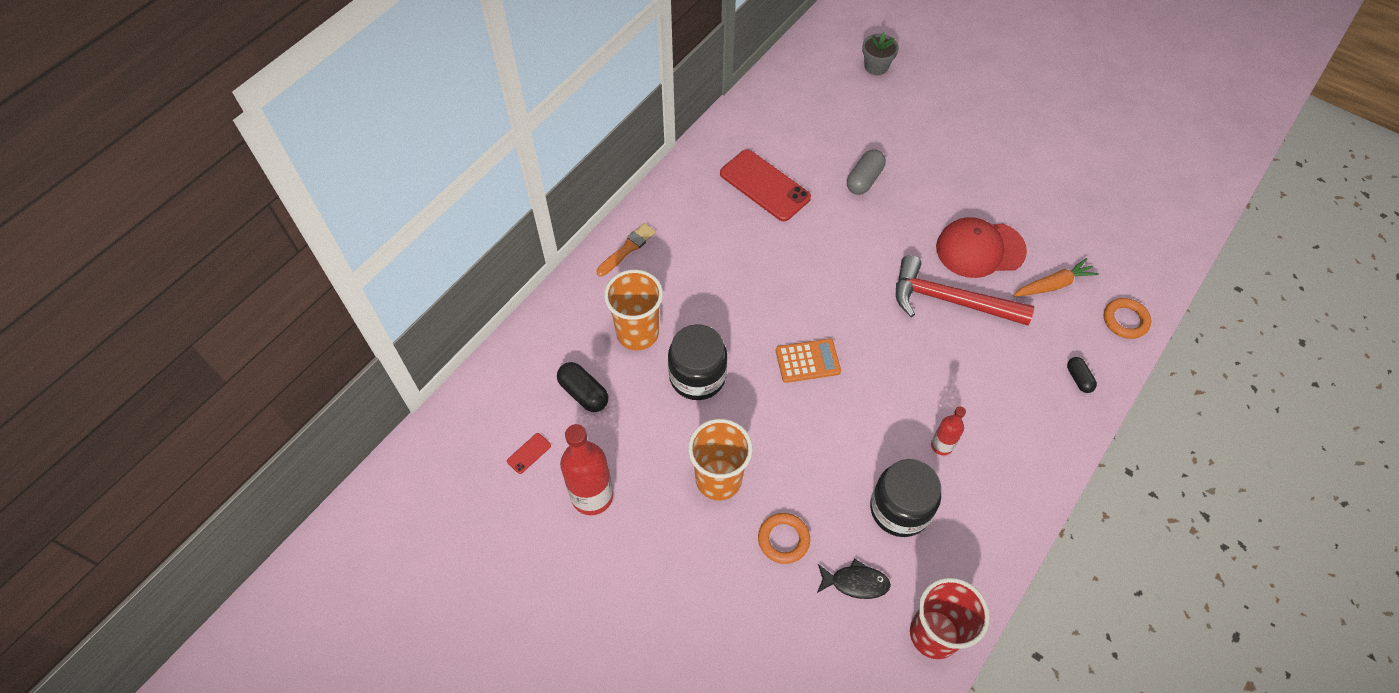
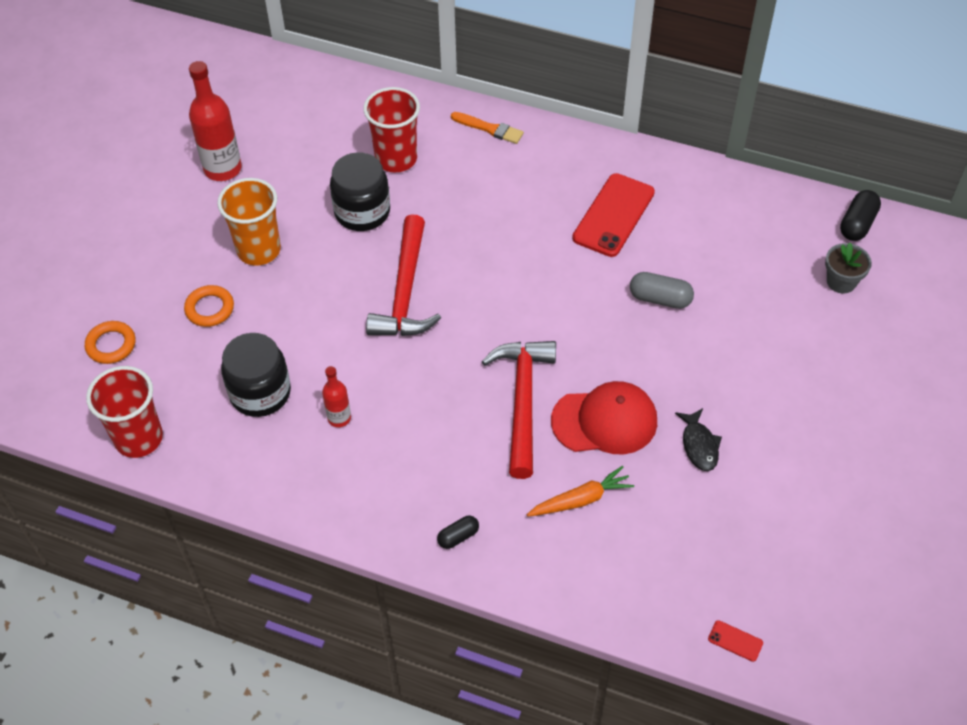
camera: 75 degrees right, 5 degrees down
red phone [507,433,551,474] -> red phone moved to [708,620,763,662]
black capsule [557,362,608,412] -> black capsule moved to [840,190,881,241]
orange cup [604,270,663,350] -> red cup [363,87,420,172]
orange calculator [776,339,841,383] -> red hammer [366,214,441,336]
black fish [817,558,891,599] -> black fish moved to [675,408,722,471]
red cap [936,217,1027,278] -> red cap turned 105 degrees clockwise [551,381,657,454]
orange carrot [1013,258,1099,297] -> orange carrot turned 75 degrees counterclockwise [527,466,634,517]
orange ring [1104,298,1151,339] -> orange ring moved to [85,321,135,364]

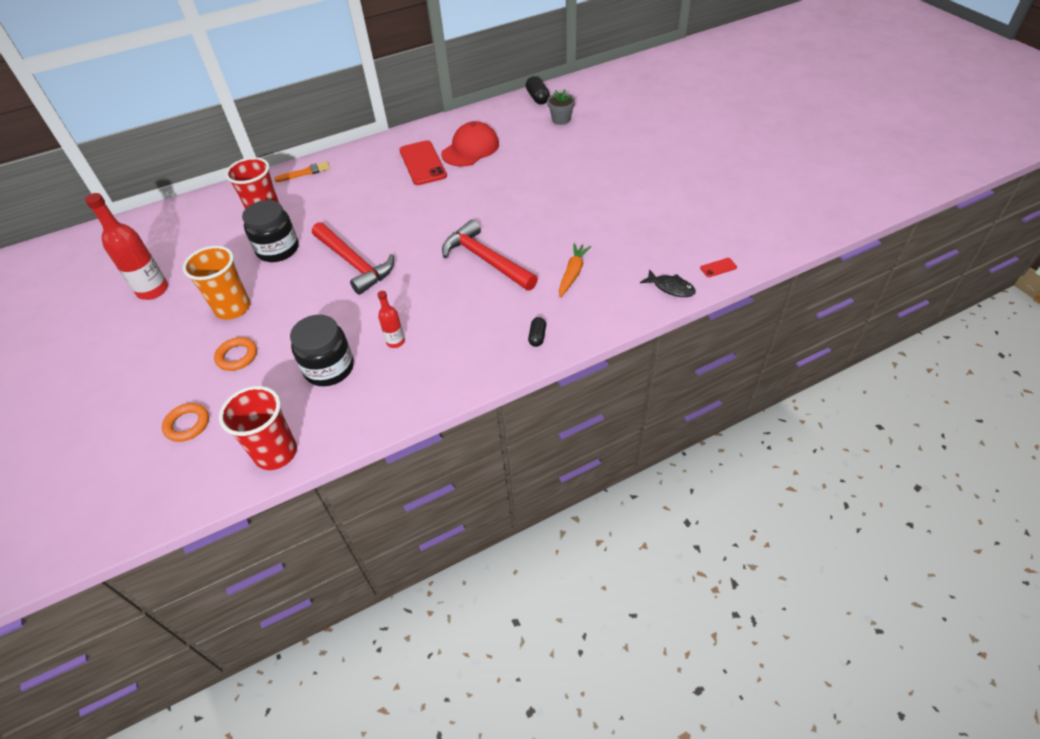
camera: 45 degrees left, 5 degrees down
red cap [551,381,657,454] -> red cap moved to [441,121,499,167]
grey capsule [630,272,694,309] -> none
black fish [675,408,722,471] -> black fish moved to [640,269,696,297]

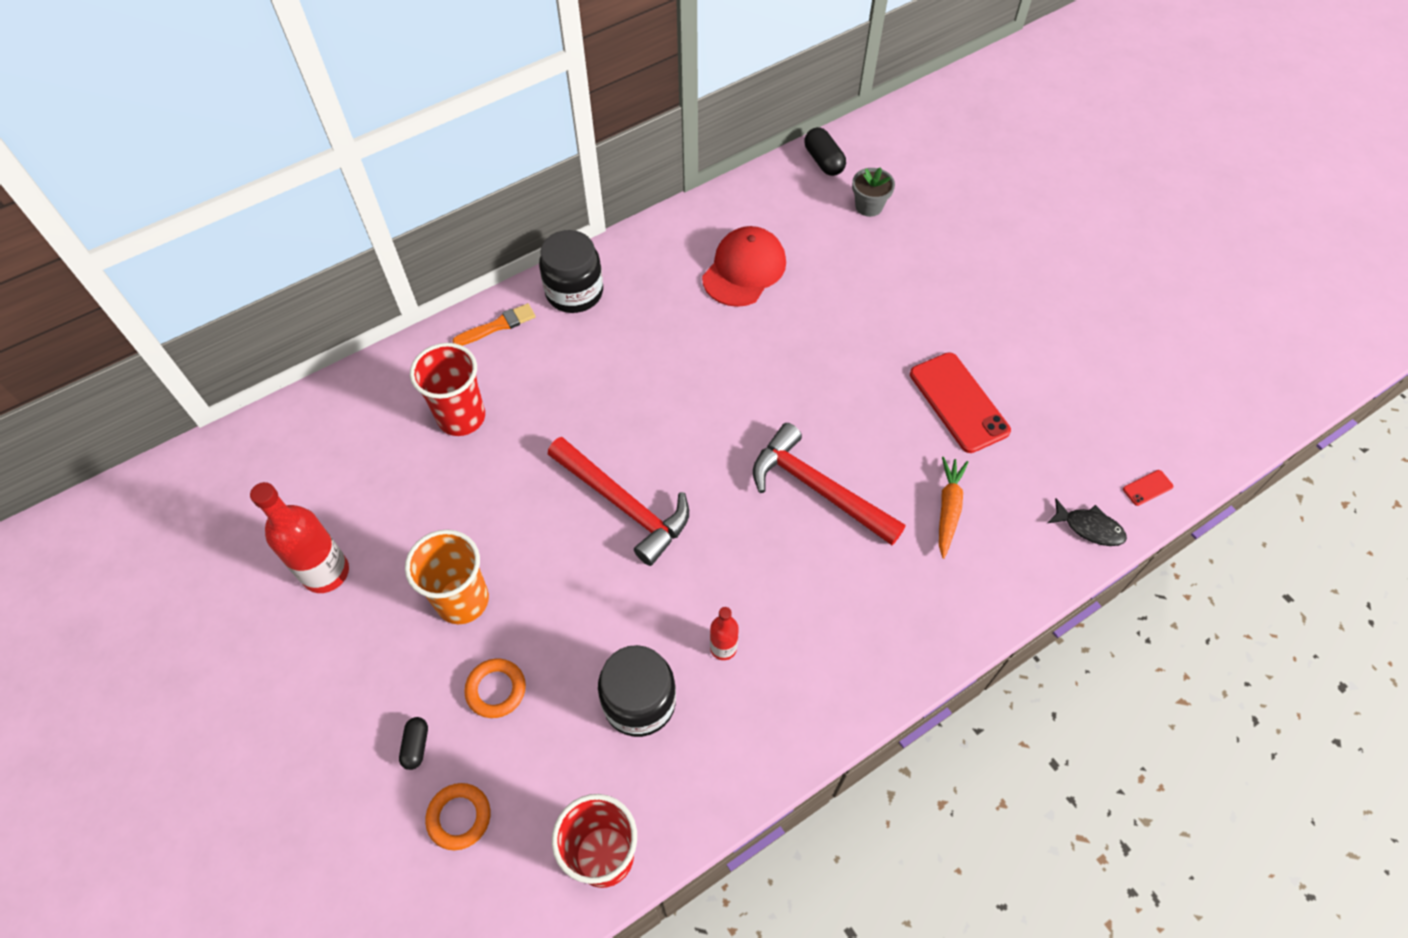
camera: 10 degrees left, 10 degrees up
black jar [242,200,299,262] -> black jar moved to [539,230,603,313]
red phone [399,140,447,185] -> red phone moved to [910,352,1011,453]
black capsule [528,317,546,347] -> black capsule moved to [399,717,428,770]

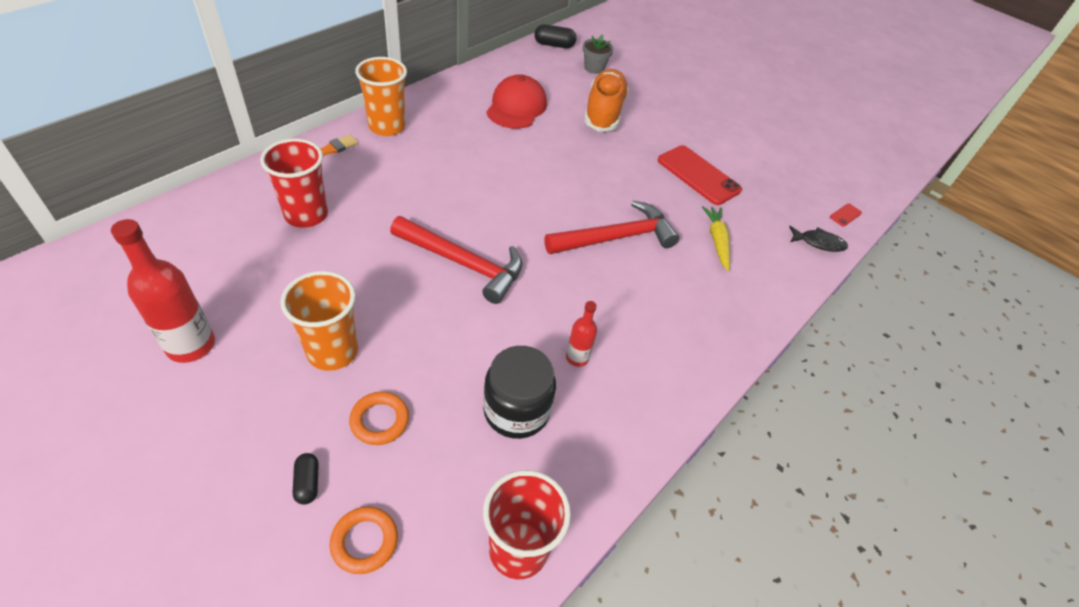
camera: 20 degrees left, 10 degrees down
black jar [539,230,603,313] -> orange cup [355,57,407,136]
red hammer [753,423,906,545] -> red hammer turned 135 degrees clockwise [544,201,679,254]
black capsule [804,127,846,176] -> black capsule turned 45 degrees counterclockwise [534,24,577,48]
orange carrot [939,457,968,559] -> yellow carrot [702,206,730,271]
none -> orange shoe [584,69,629,132]

